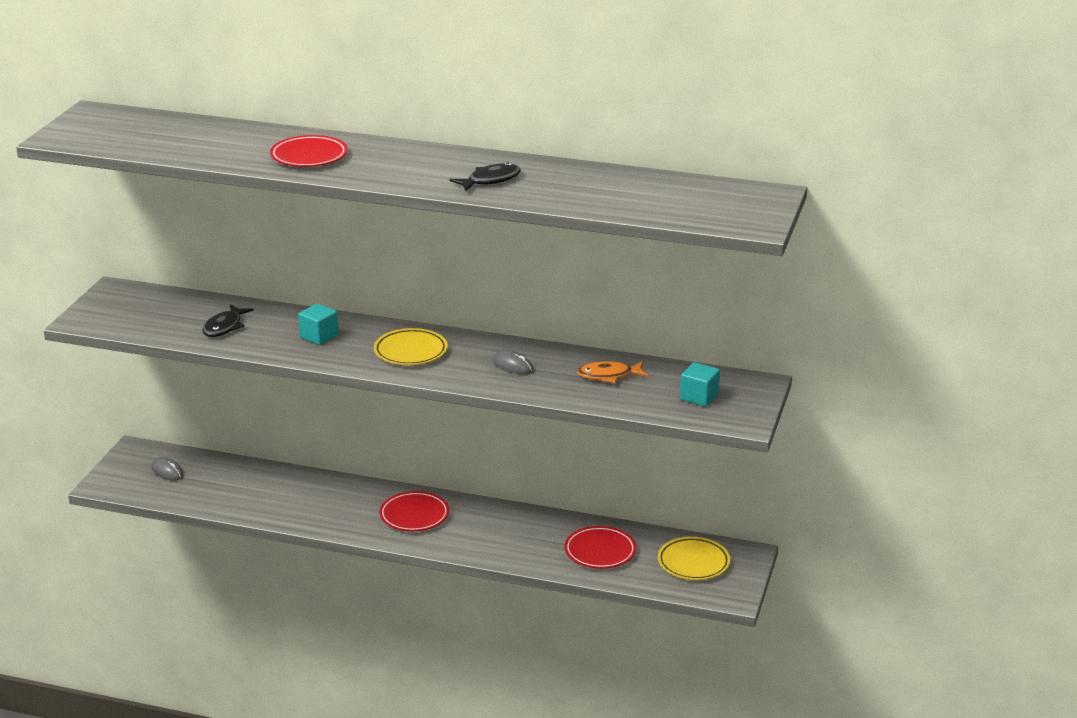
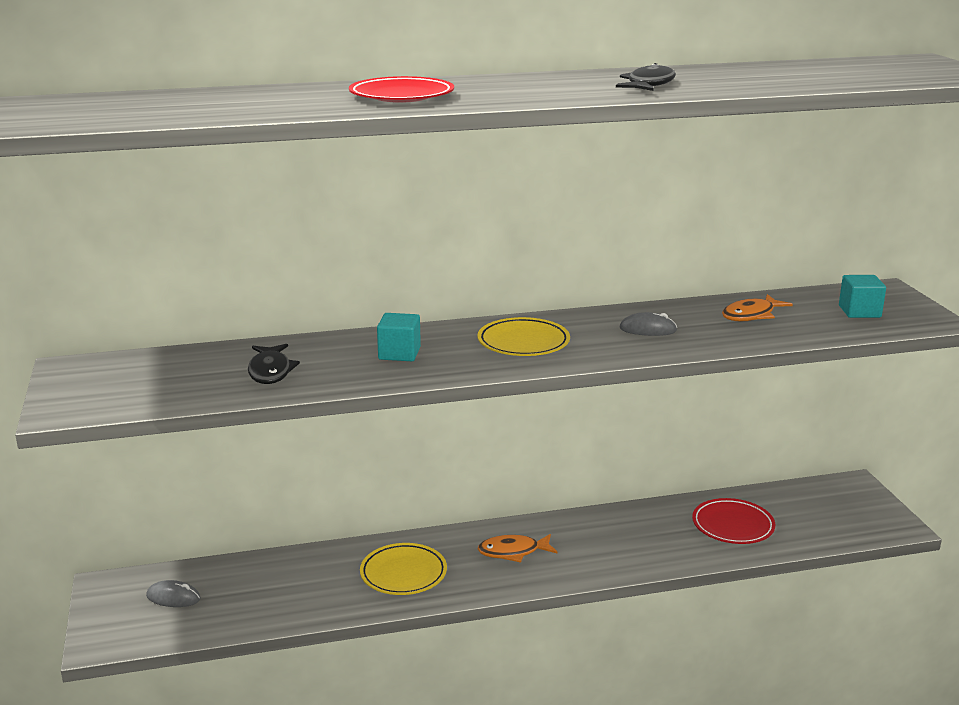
camera: 30 degrees left, 5 degrees down
red plate [379,491,449,531] -> orange fish [478,534,558,563]
yellow plate [658,537,730,580] -> yellow plate moved to [360,543,447,595]

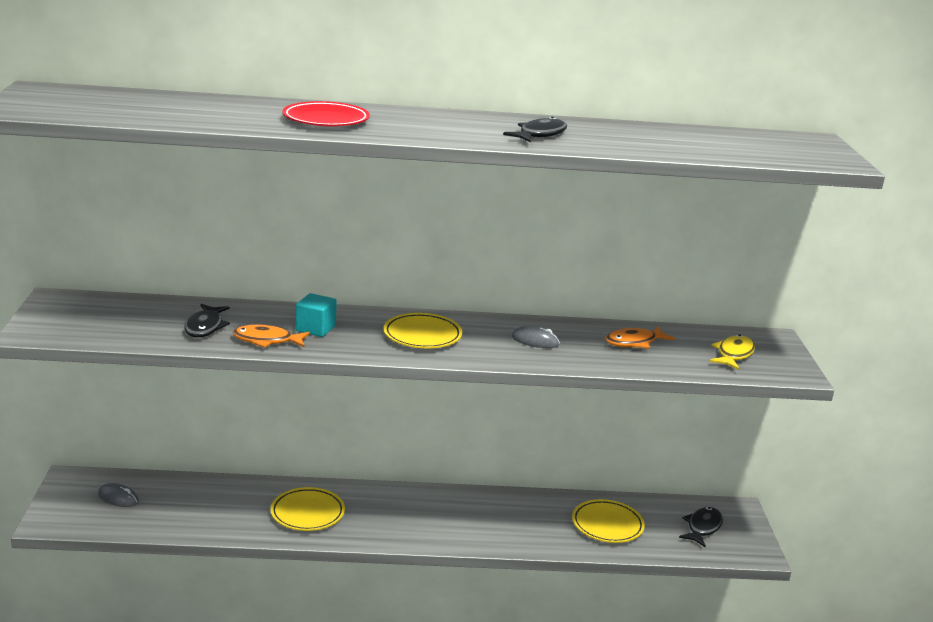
camera: 10 degrees right, 0 degrees up
orange fish [478,534,558,563] -> orange fish moved to [233,324,310,348]
red plate [692,498,775,544] -> yellow plate [572,499,645,543]
turquoise cube [839,275,886,318] -> yellow fish [710,335,755,370]
none -> black fish [679,507,723,547]

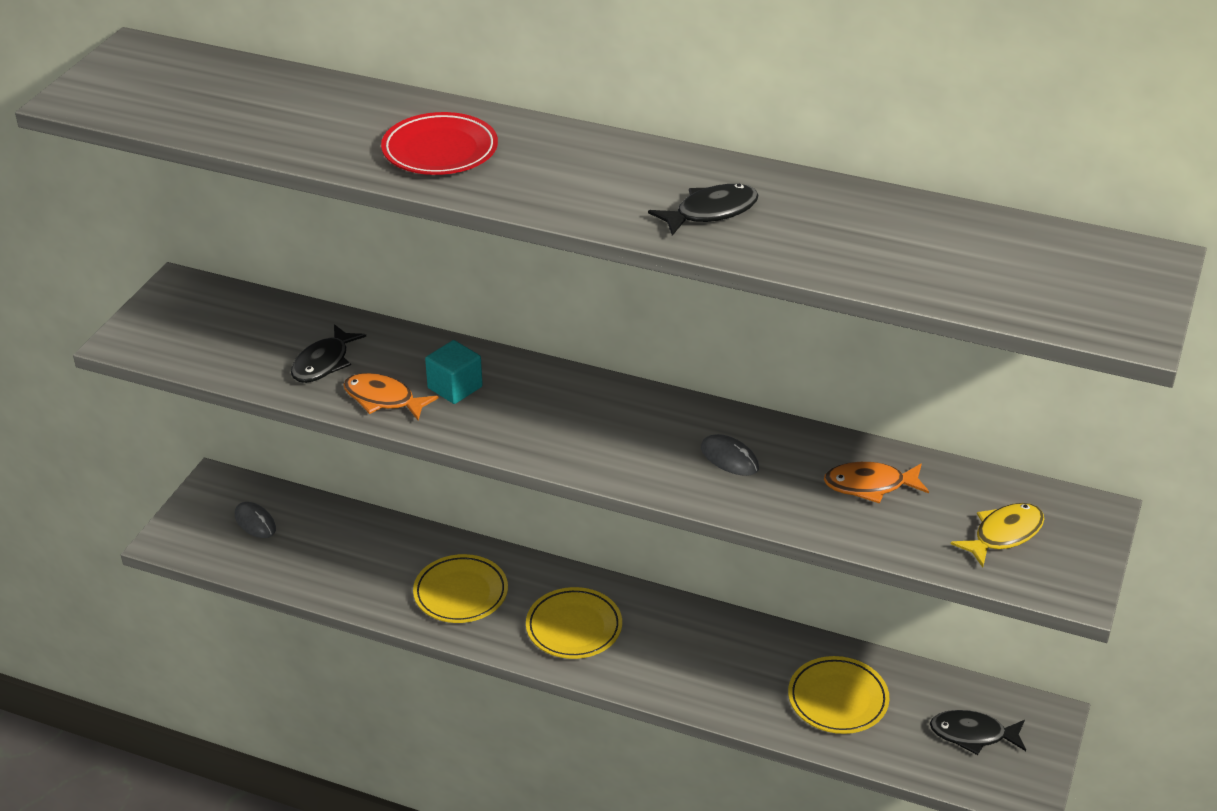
camera: 25 degrees right, 15 degrees up
yellow plate [384,313,462,348] -> yellow plate moved to [526,587,622,659]
black fish [679,507,723,547] -> black fish turned 135 degrees counterclockwise [930,710,1026,755]

